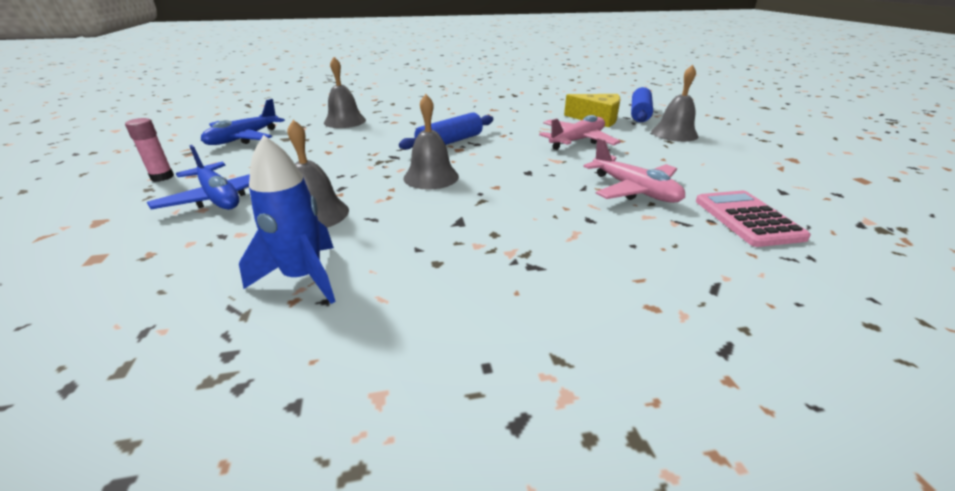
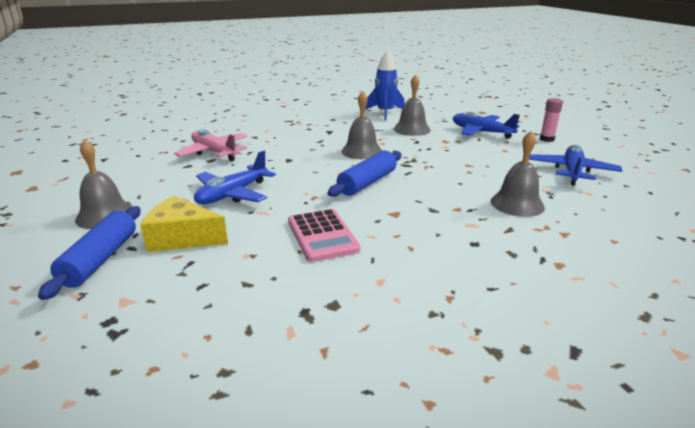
camera: 170 degrees right, 5 degrees down
pink plane [539,115,621,150] -> blue plane [194,151,276,204]
pink calculator [696,191,811,247] -> pink calculator moved to [288,209,360,262]

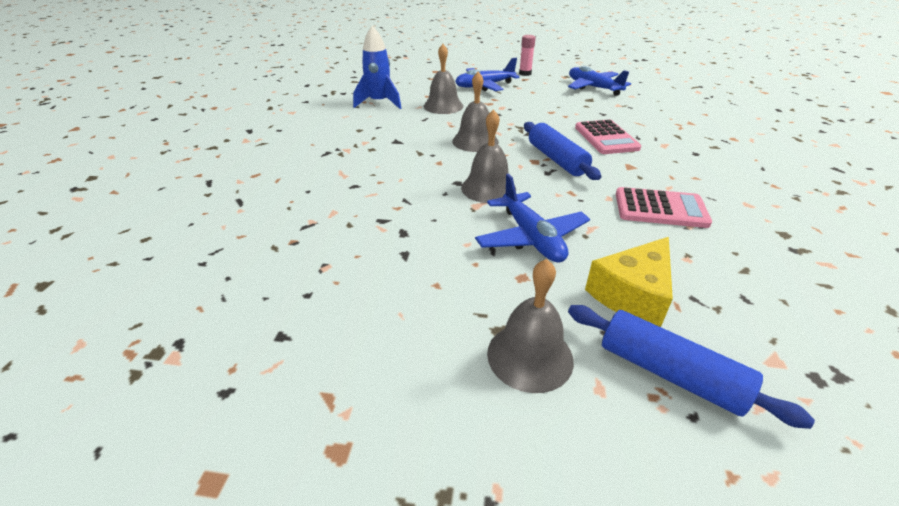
camera: 60 degrees left, 10 degrees up
pink plane [174,129,248,161] -> none
grey bell [491,131,545,217] -> grey bell moved to [461,109,516,203]
none -> pink calculator [575,120,641,154]

